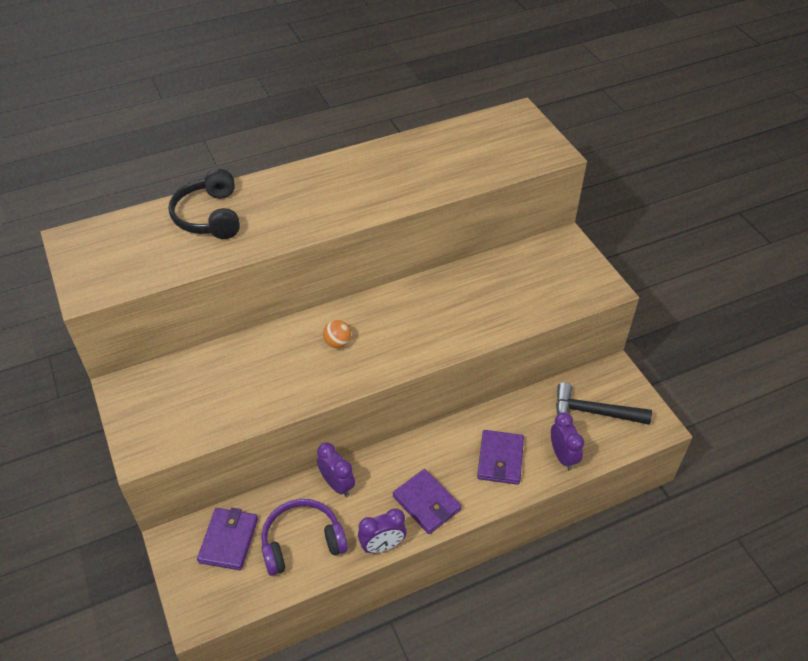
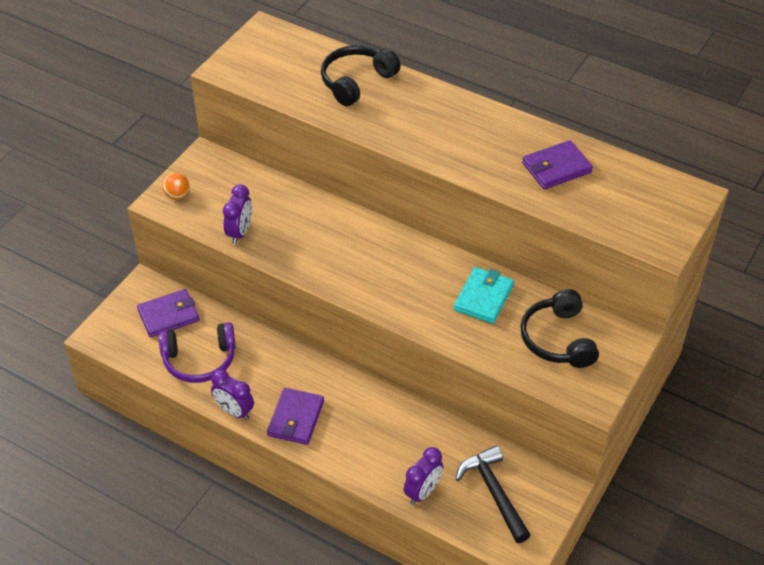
camera: 55 degrees right, 0 degrees up
purple headphones [261,499,348,576] -> purple headphones turned 135 degrees clockwise [159,323,236,383]
purple clock [317,442,355,497] -> purple clock moved to [223,184,252,244]
orange ball [323,320,351,348] -> orange ball moved to [162,173,190,200]
purple wallet [477,430,524,485] -> purple wallet moved to [522,140,593,189]
none -> turquoise wallet [454,267,514,324]
none -> black headphones [520,289,599,368]

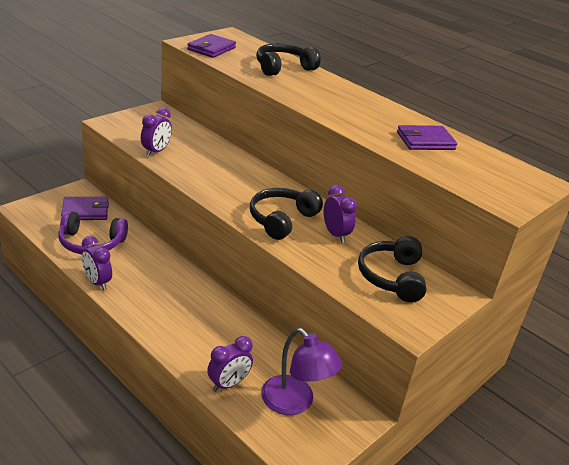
camera: 10 degrees right, 15 degrees down
orange ball [162,173,190,200] -> none
purple wallet [267,388,324,445] -> purple wallet moved to [187,34,236,58]
turquoise wallet [454,267,514,324] -> purple clock [324,185,357,243]
black hammer [456,445,531,543] -> purple lamp [261,328,342,415]
none -> black headphones [250,188,323,240]

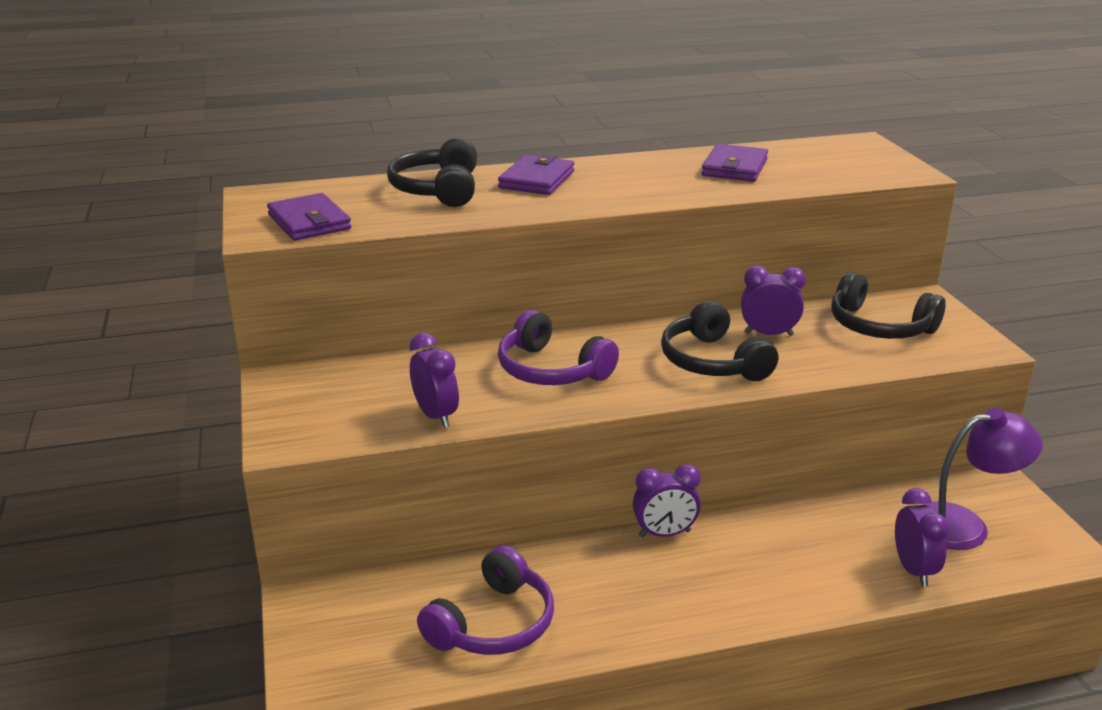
camera: 55 degrees left, 5 degrees down
purple wallet [61,197,109,220] -> purple wallet moved to [498,154,574,195]
purple clock [81,236,112,290] -> purple clock moved to [633,464,701,537]
none -> purple headphones [498,310,619,385]

